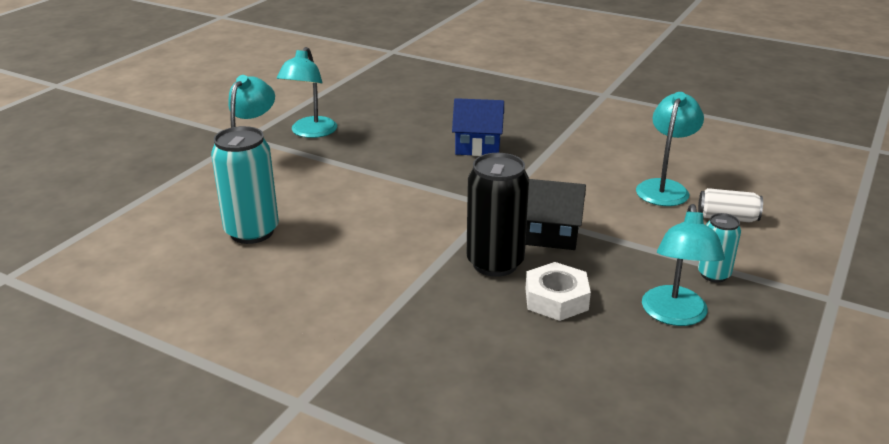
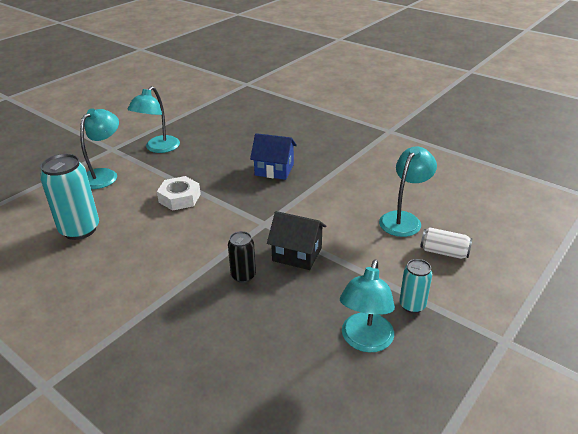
camera: 10 degrees right, 5 degrees up
black can [467,153,529,277] -> black can [228,231,256,283], size x0.56
white nut [525,262,591,321] -> white nut moved to [157,176,201,211]

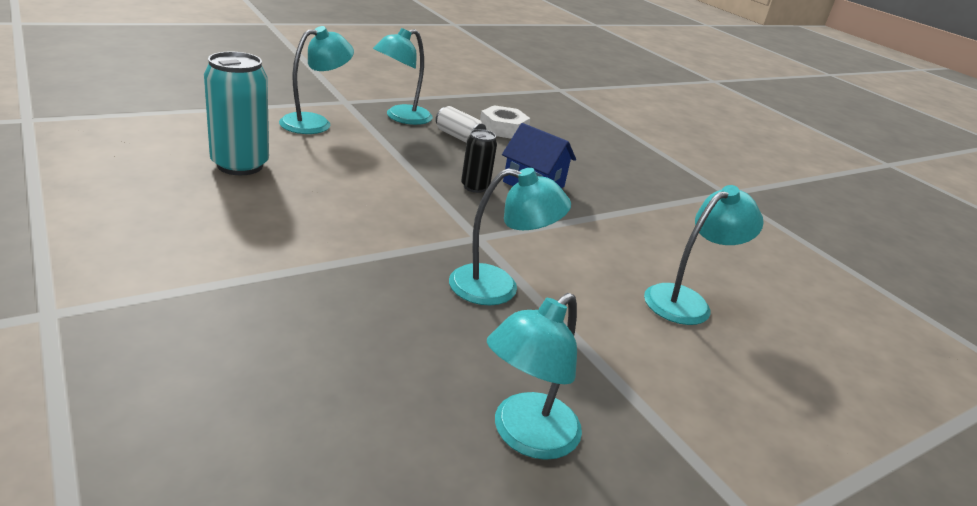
camera: 15 degrees right, 5 degrees down
white nut [157,176,201,211] -> white nut moved to [480,105,530,139]
black can [228,231,256,283] -> black can moved to [461,129,497,193]
black house [267,211,326,270] -> turquoise lamp [449,168,571,305]
turquoise can [399,259,432,313] -> none
white can [420,227,473,259] -> white can moved to [436,106,486,143]

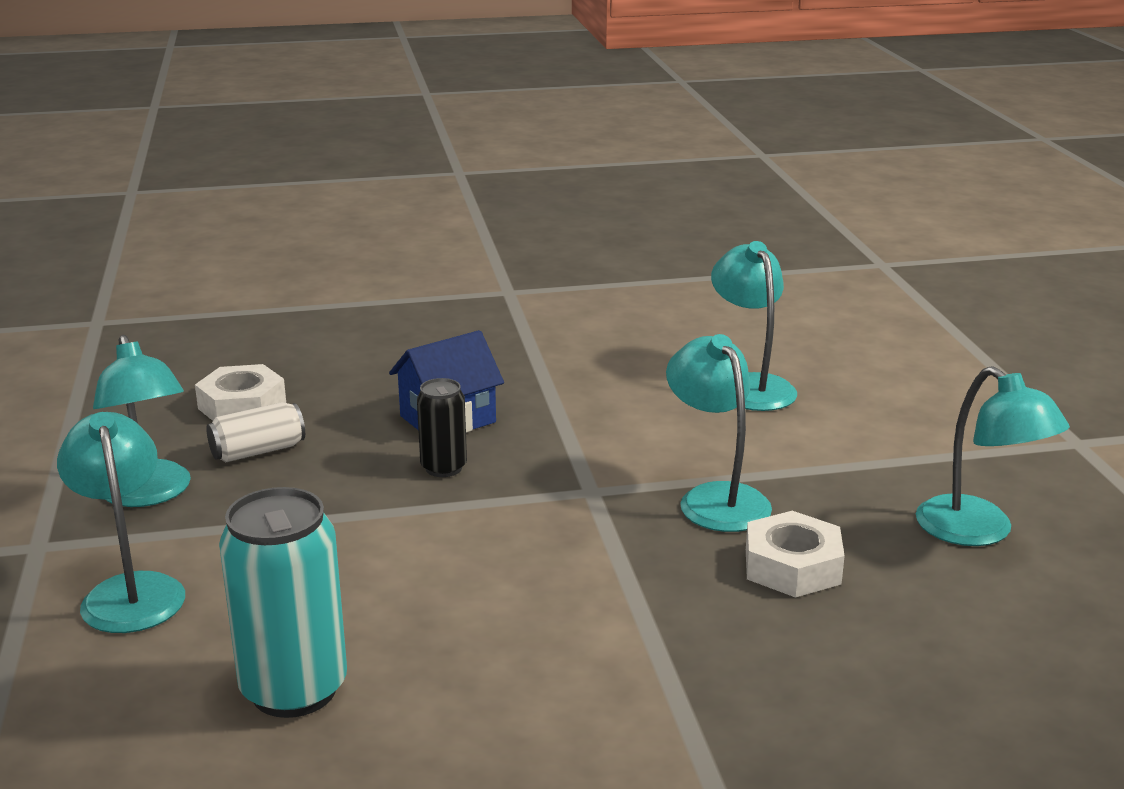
camera: 65 degrees left, 5 degrees down
turquoise lamp [449,168,571,305] -> turquoise lamp turned 45 degrees counterclockwise [666,334,772,532]
none -> white nut [746,511,845,598]

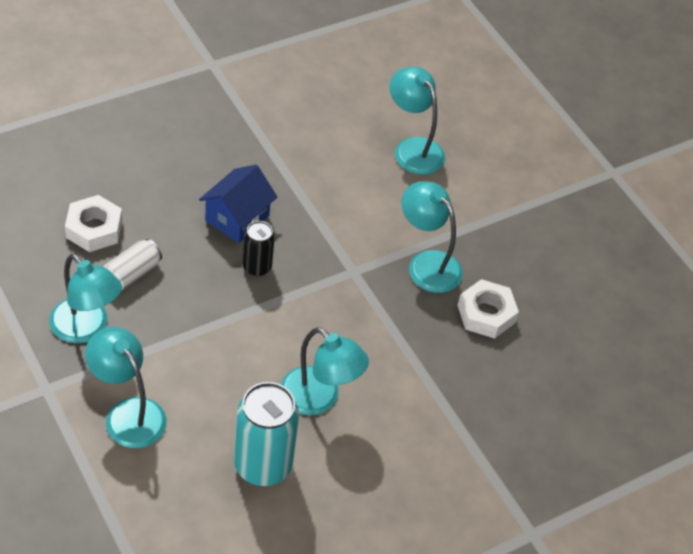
camera: 25 degrees left, 25 degrees up
turquoise lamp [916,366,1070,546] -> turquoise lamp moved to [281,327,369,415]

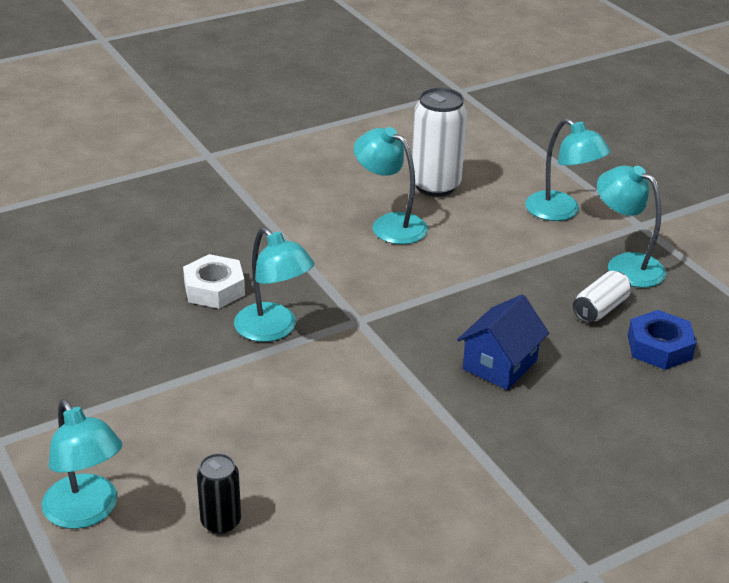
camera: 175 degrees left, 15 degrees down
white nut [65,195,122,252] -> blue nut [628,310,696,370]
turquoise can [234,382,299,486] -> white can [412,87,467,197]
black can [243,221,275,277] -> black can moved to [197,453,241,534]
turquoise lamp [389,67,445,175] -> turquoise lamp moved to [42,399,123,529]

